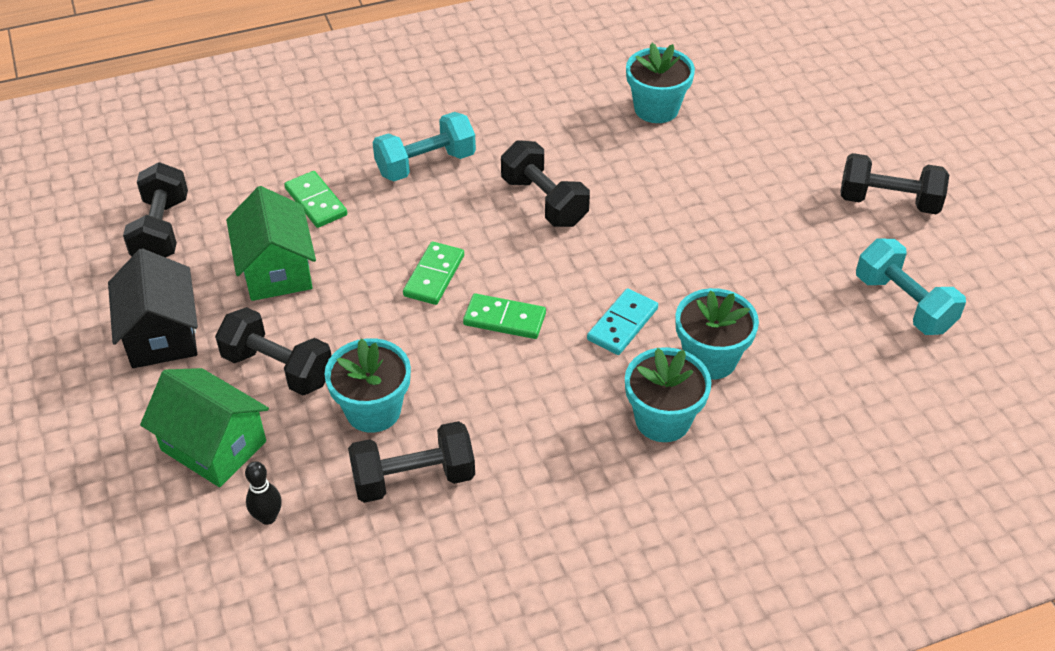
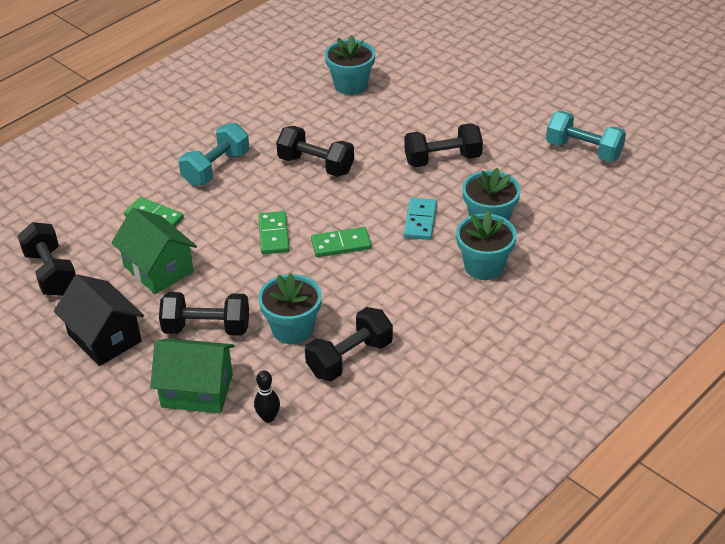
camera: 25 degrees left, 5 degrees down
black dumbbell [840,153,949,214] -> black dumbbell moved to [404,123,483,167]

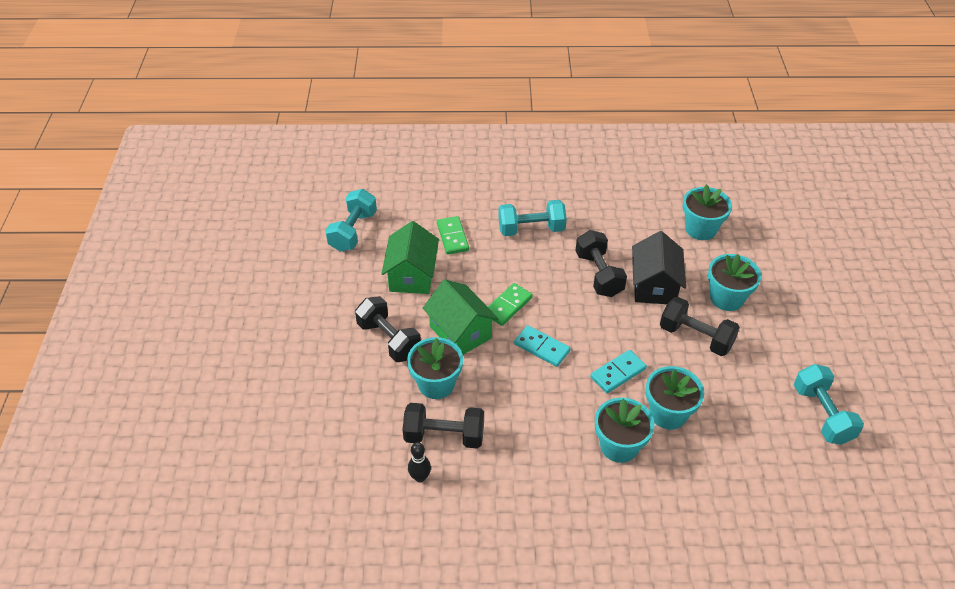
camera: 45 degrees right, 5 degrees up
black dumbbell [18,222,76,296] -> turquoise dumbbell [325,189,377,252]
black house [54,274,144,366] -> black house moved to [632,231,686,304]
green house [150,338,235,413] -> green house moved to [423,280,499,355]
black bowling pin [254,371,280,423] -> black bowling pin moved to [408,442,431,482]
green domino [311,227,371,257] -> turquoise domino [514,325,571,367]
none -> turquoise flower pot [708,254,761,311]

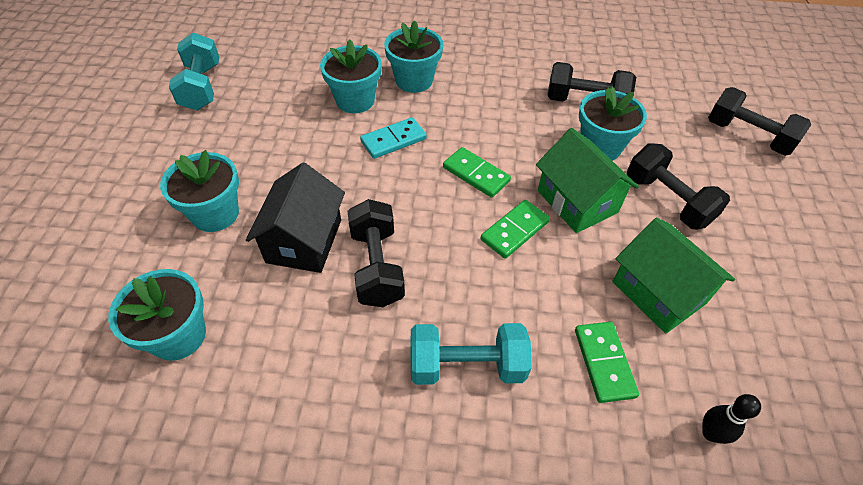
camera: 175 degrees left, 5 degrees up
turquoise dumbbell [325,189,377,252] -> none
green house [381,221,439,294] -> green house turned 45 degrees counterclockwise [612,218,735,334]
black bowling pin [408,442,431,482] -> black bowling pin moved to [702,394,761,444]
turquoise domino [514,325,571,367] -> green domino [443,147,511,198]
black dumbbell [660,297,740,356] -> black dumbbell moved to [708,87,811,156]

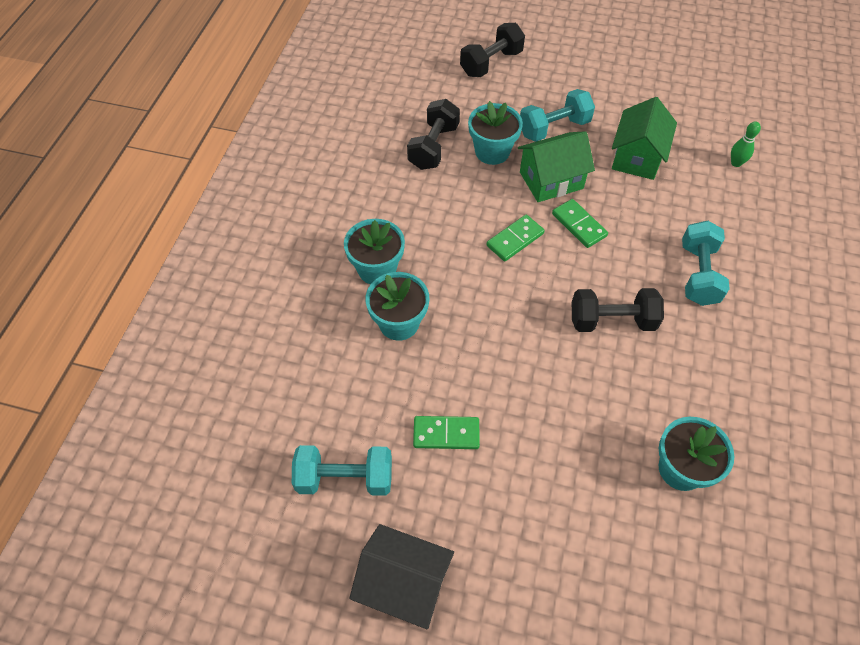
camera: 80 degrees left, 5 degrees up
turquoise flower pot [160,150,239,232] -> none
black house [246,163,345,273] -> black house moved to [349,524,454,629]
turquoise domino [360,117,427,159] -> none
green domino [575,322,639,403] -> green domino moved to [413,416,480,449]
green house [612,218,735,334] -> green house turned 45 degrees counterclockwise [612,97,677,180]
black dumbbell [627,143,730,229] -> turquoise dumbbell [520,89,595,142]
black bowling pin [702,394,761,444] -> green bowling pin [731,122,761,167]

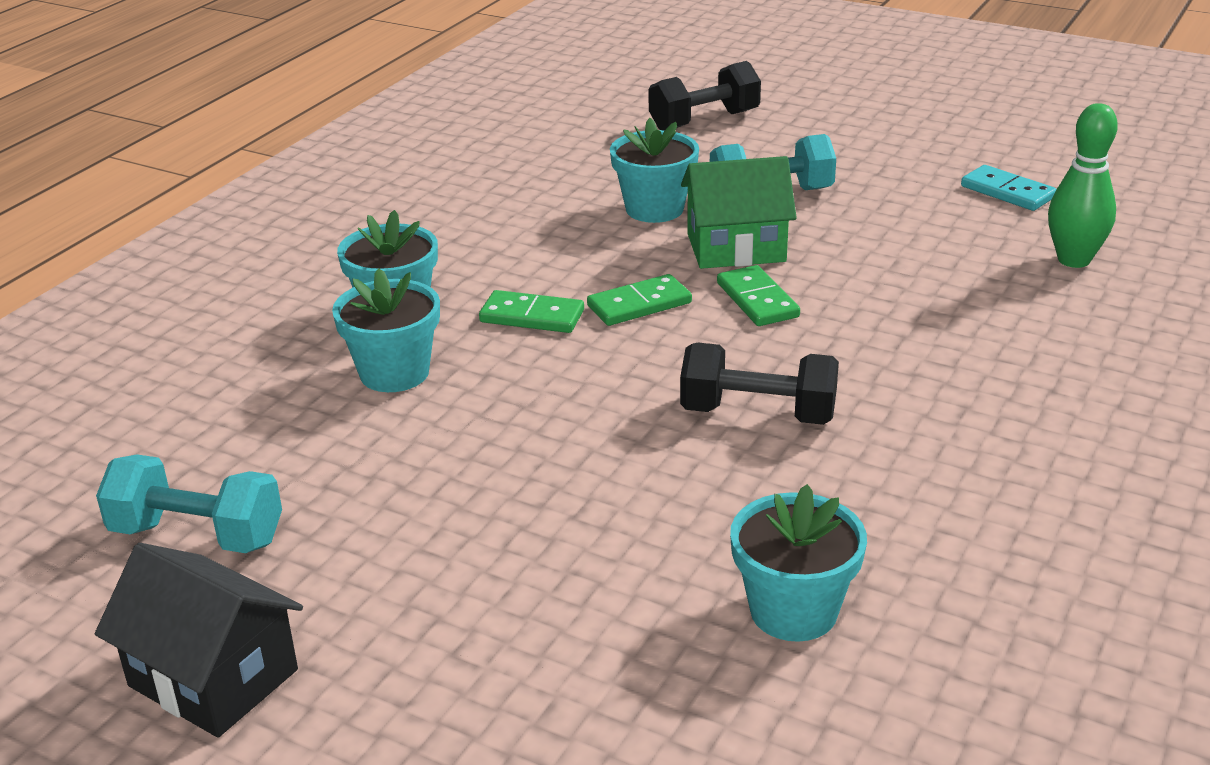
camera: 15 degrees right, 25 degrees down
black dumbbell [407,99,460,170] -> none
green domino [413,416,480,449] -> green domino moved to [479,290,584,333]
green house [612,97,677,180] -> none
turquoise dumbbell [682,221,730,306] -> none
green bowling pin [731,122,761,167] -> green bowling pin [1048,103,1118,268], size x1.74
none -> turquoise domino [961,165,1056,211]

